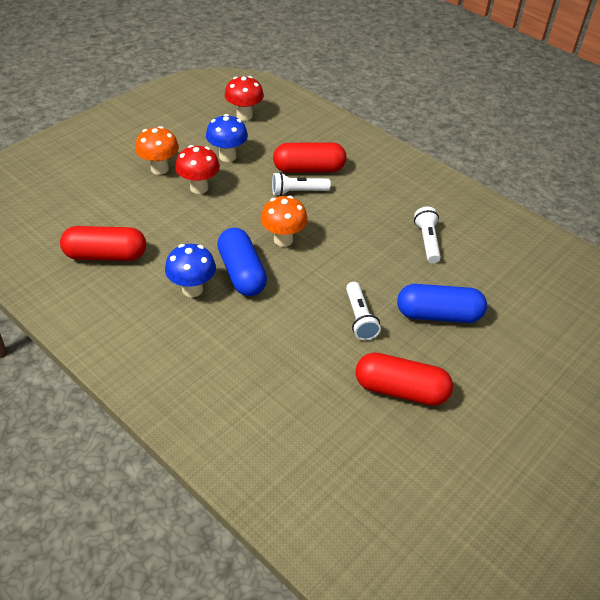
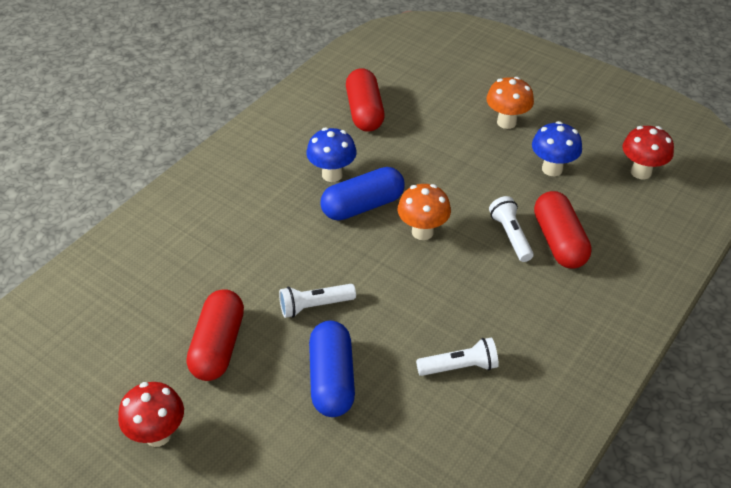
camera: 85 degrees right, 0 degrees up
red mushroom [175,145,220,194] -> red mushroom moved to [118,382,184,447]

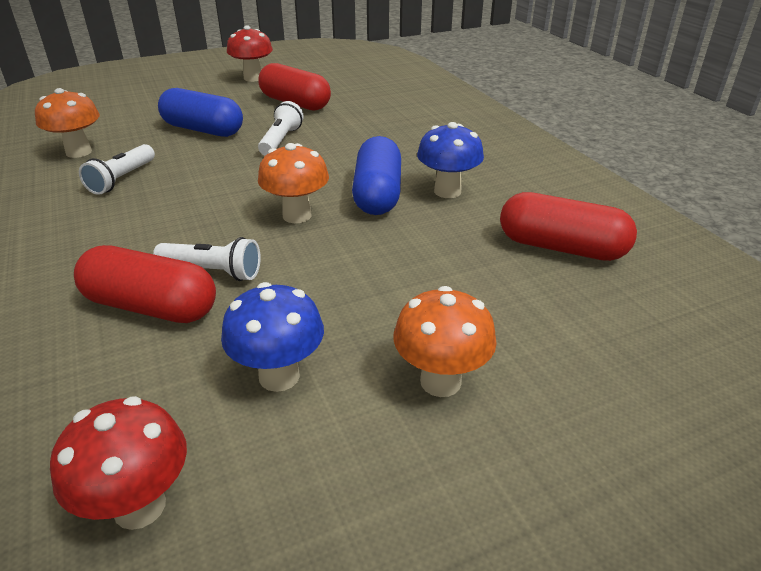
camera: 120 degrees right, 10 degrees down
none -> orange mushroom [35,88,100,158]

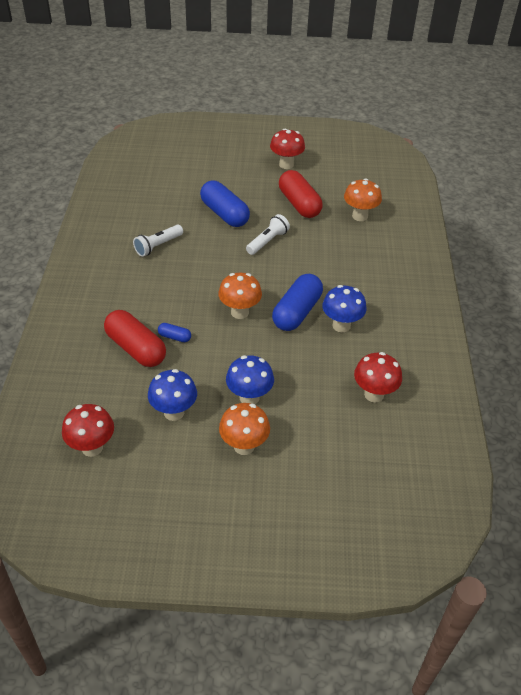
camera: 25 degrees right, 10 degrees up
orange mushroom [35,88,100,158] -> orange mushroom moved to [344,178,382,221]
white flashlight [153,237,261,281] -> blue capsule [158,323,191,342]
red capsule [500,192,637,261] -> red mushroom [354,352,402,403]
none -> blue mushroom [226,355,274,404]

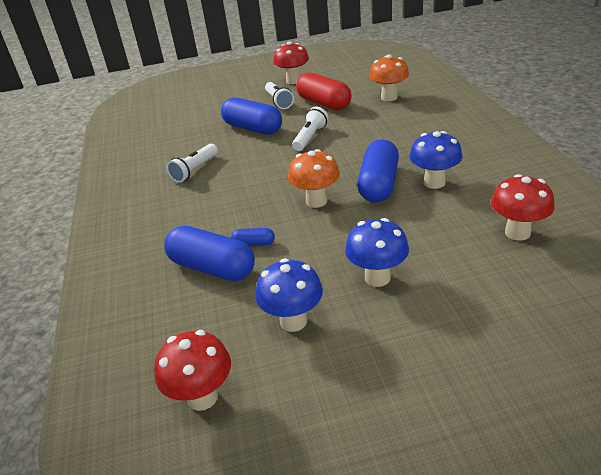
camera: 10 degrees left, 10 degrees down
red capsule [104,310,166,367] -> blue capsule [164,226,255,281]
orange mushroom [219,403,270,455] -> none
none -> white flashlight [265,82,294,109]

